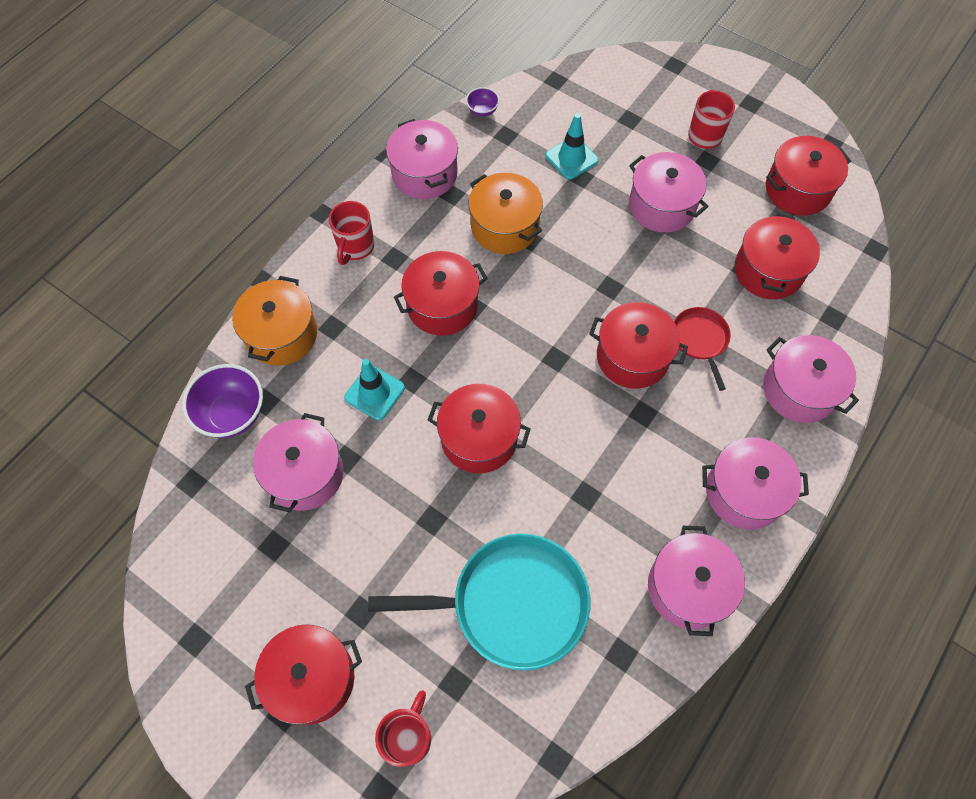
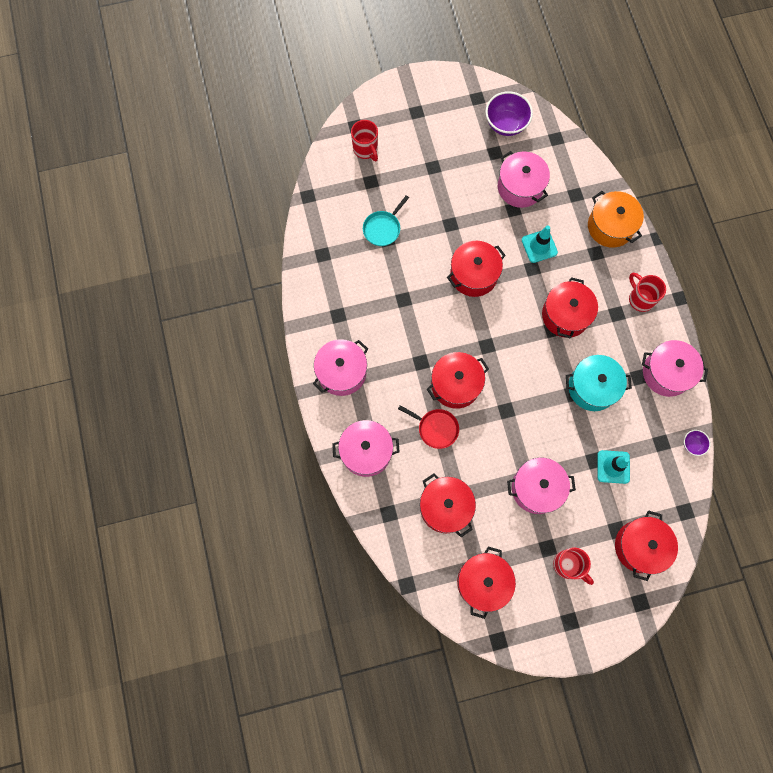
camera: 130 degrees right, 10 degrees up
purple bowl [182,364,263,438] -> purple bowl moved to [485,91,533,136]
red pot [245,624,362,725] -> red pot moved to [615,510,678,581]
turquoise pan [368,533,590,670] -> turquoise pan [363,195,409,246], size x0.50
orange pot [469,173,543,254] -> turquoise pot [566,355,632,411]
pink pot [648,526,745,636] -> none

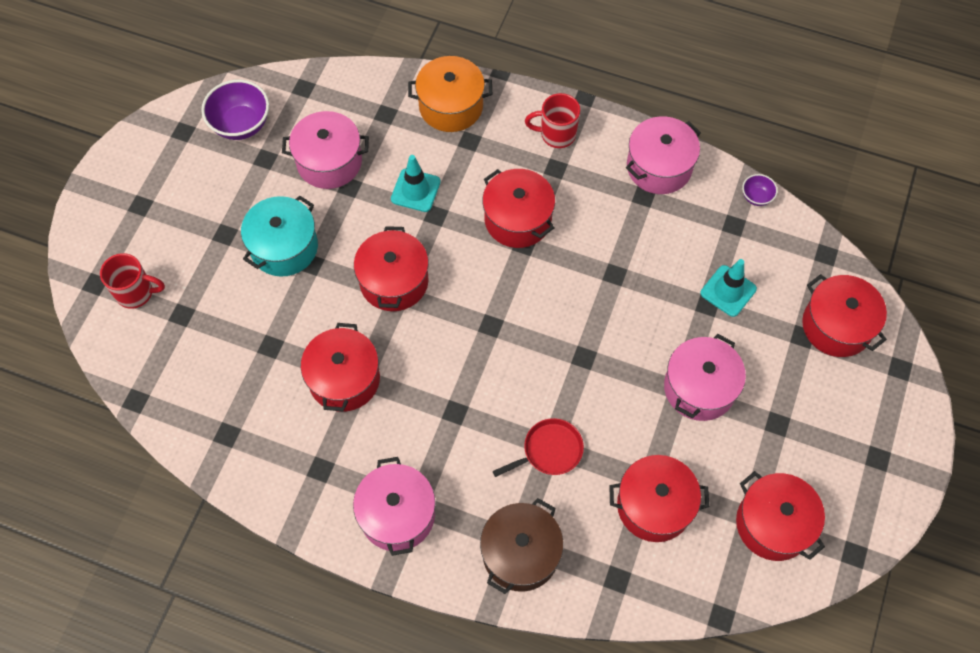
camera: 55 degrees left, 10 degrees down
pink pot [332,420,400,477] -> brown pot [480,498,564,594]
turquoise pan [363,195,409,246] -> none
red pot [427,352,489,409] -> red pot moved to [301,323,380,412]
red mug [553,547,594,585] -> none
turquoise pot [566,355,632,411] -> turquoise pot moved to [241,196,318,277]

